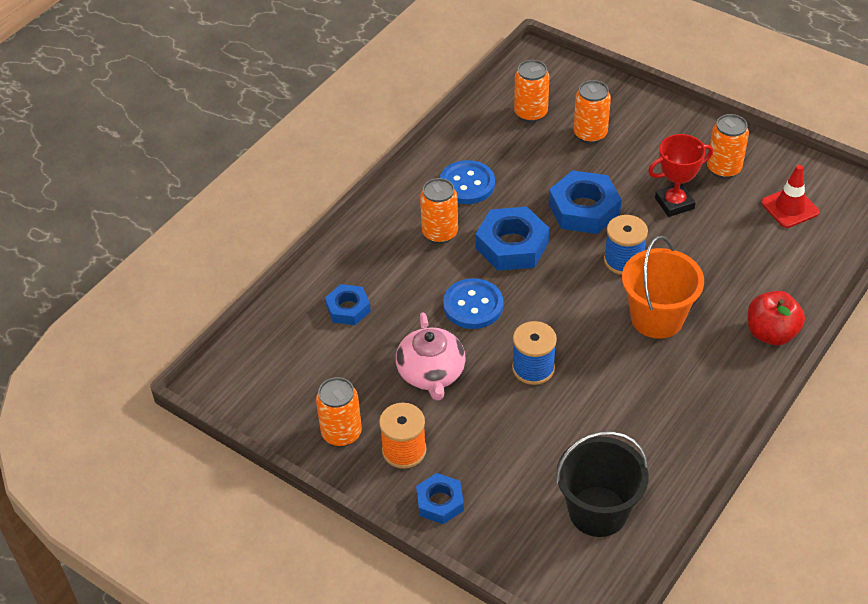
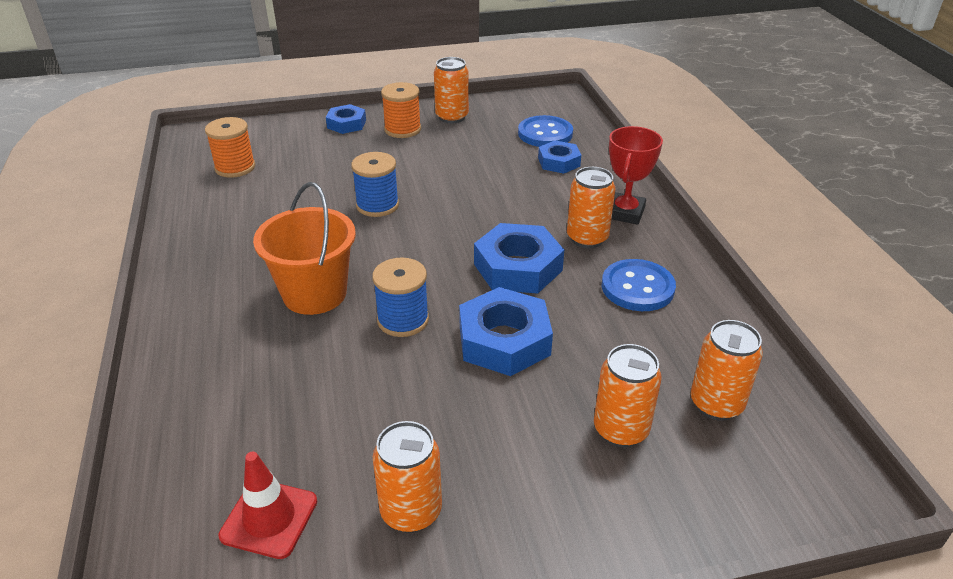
camera: 130 degrees right, 10 degrees down
pink teapot [396,312,466,401] -> none
blue button [443,278,503,329] -> blue button moved to [518,115,573,147]
black bucket [556,431,649,537] -> orange spool [205,117,256,178]
red trophy [648,134,713,217] -> red trophy moved to [609,126,663,225]
red apple [748,291,805,345] -> none

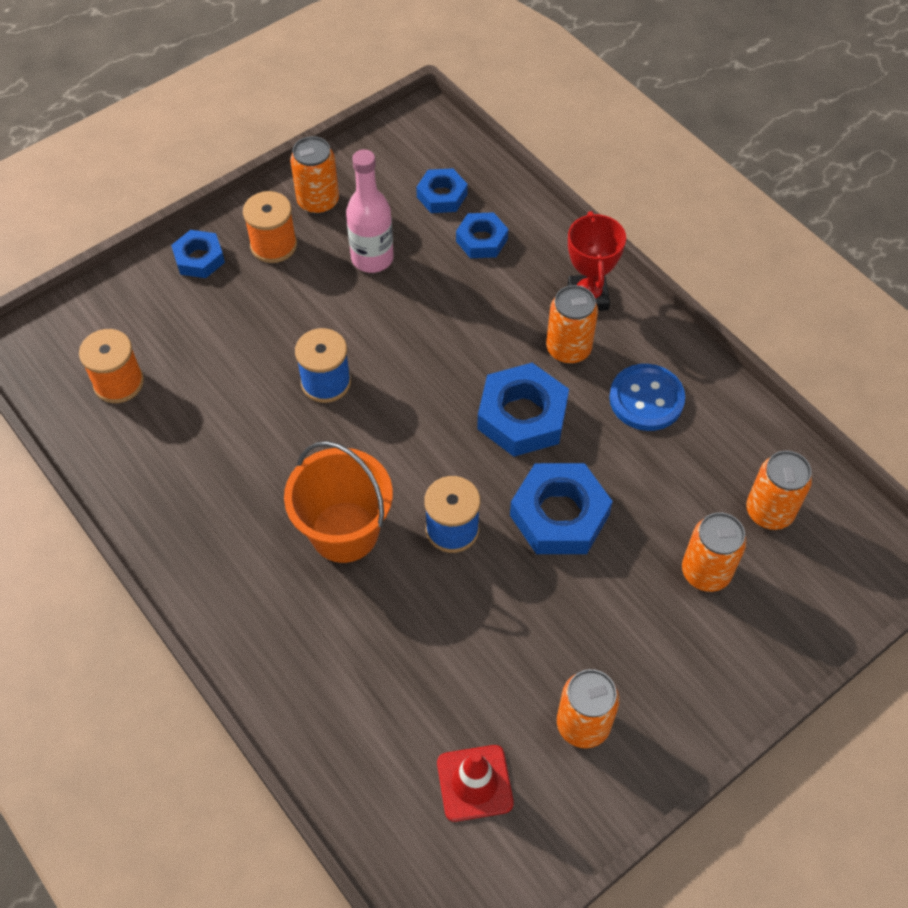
camera: 25 degrees left, 20 degrees up
blue button [518,115,573,147] -> blue nut [416,168,468,213]
none -> pink bottle [346,149,394,273]

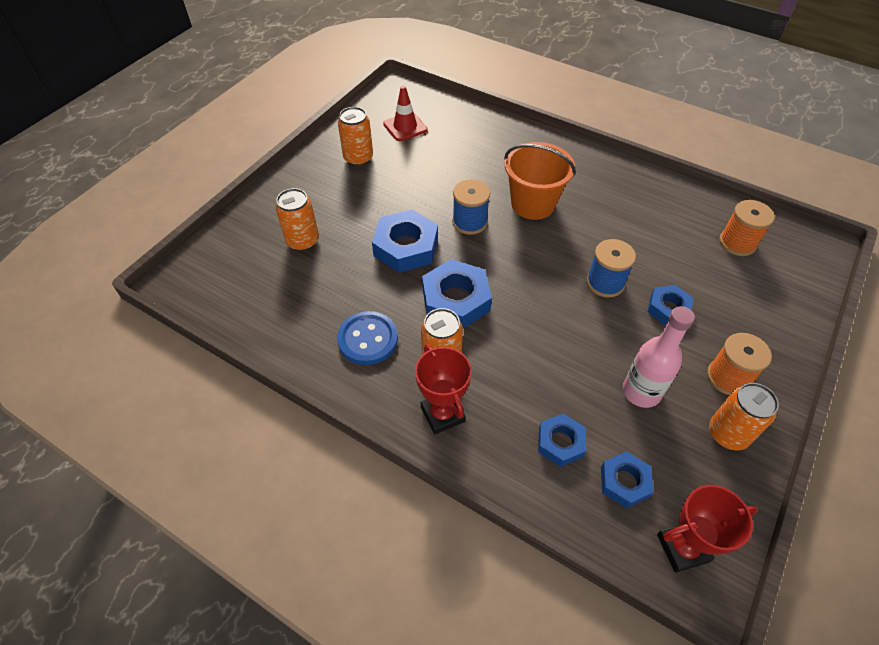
camera: 160 degrees right, 5 degrees down
blue nut [171,230,225,278] -> blue nut moved to [648,285,693,326]
orange can [746,451,812,530] -> none
none -> red trophy [657,485,758,573]

